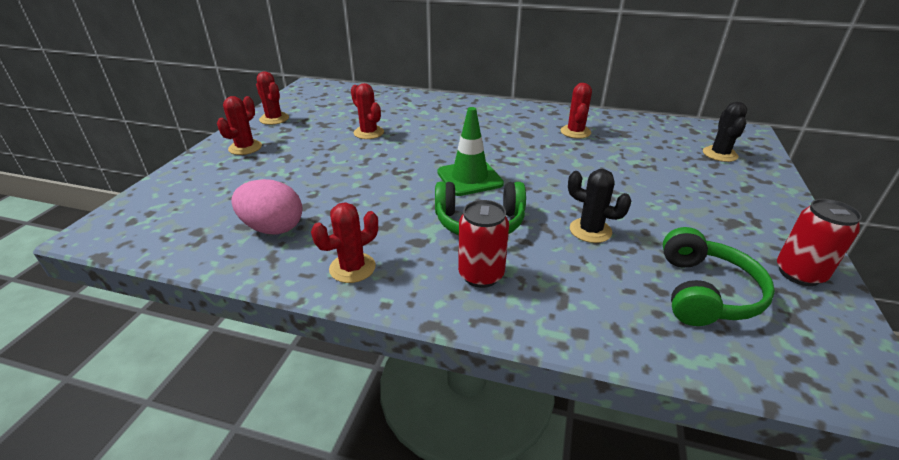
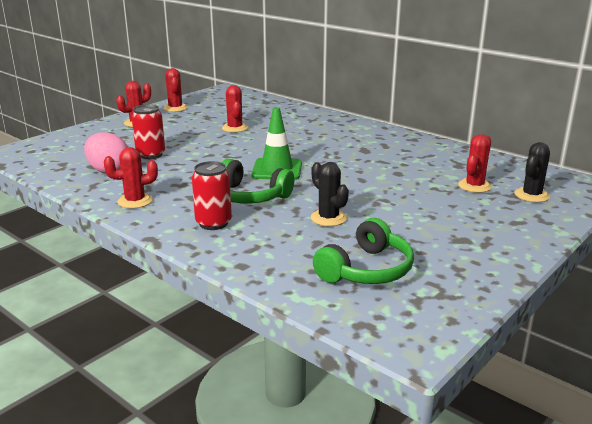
camera: 25 degrees right, 10 degrees down
red cactus [560,83,592,139] -> red cactus moved to [458,134,492,193]
red can [777,199,862,286] -> red can moved to [132,104,165,159]

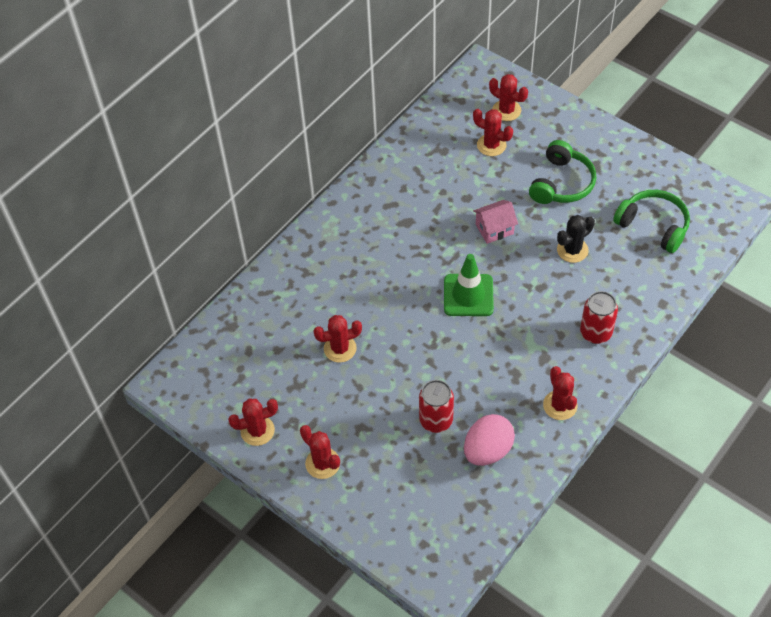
camera: 90 degrees left, 30 degrees up
green headphones [222,159,294,204] -> green headphones moved to [529,140,596,204]
black cactus [515,142,550,202] -> red cactus [489,74,528,121]
none -> pink house [473,200,518,244]

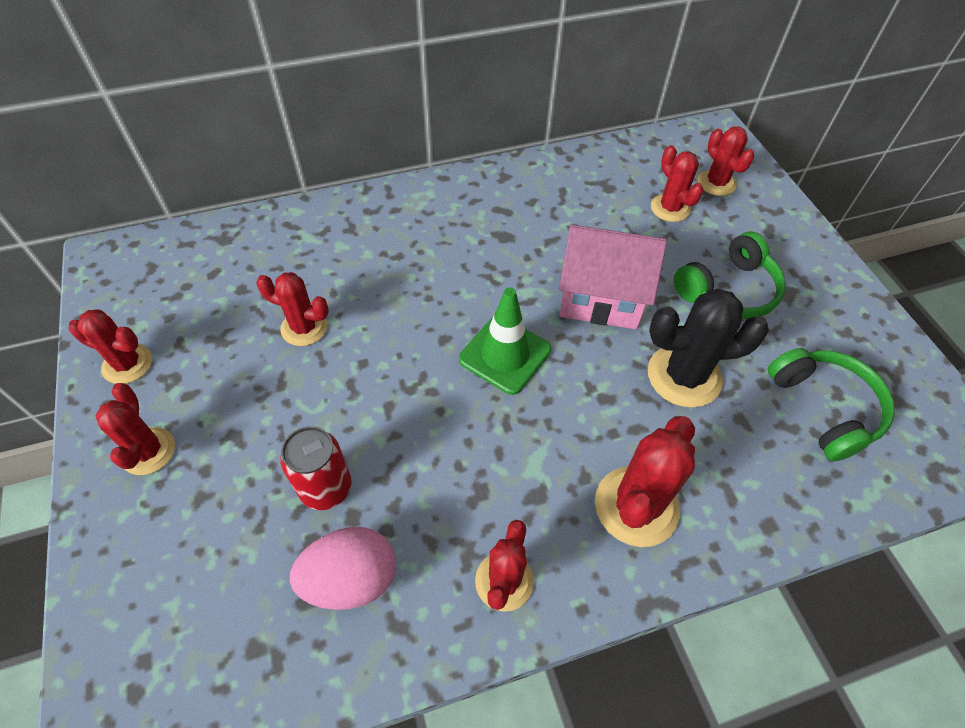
camera: 30 degrees right, 0 degrees up
pink house [473,200,518,244] -> pink house [559,225,667,329], size x1.78
black cactus [557,215,595,263] -> black cactus [648,289,769,408], size x1.54
red can [580,291,618,344] -> red cactus [595,416,695,547]

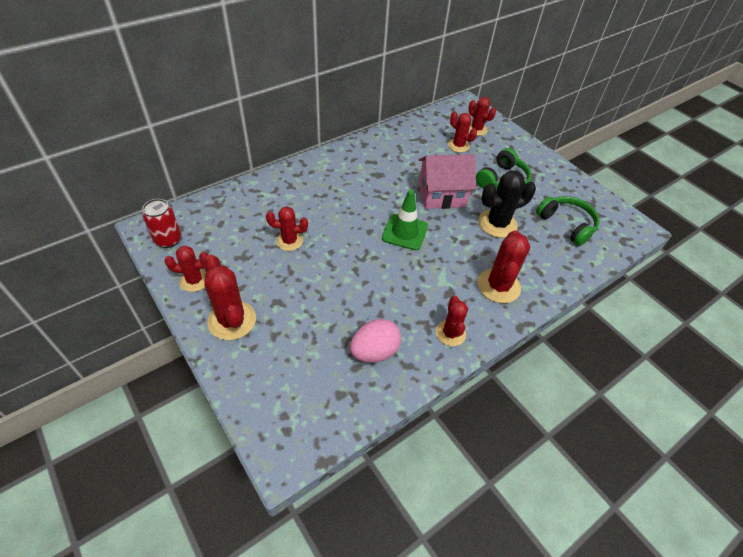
camera: 20 degrees left, 5 degrees down
red cactus [95,383,175,475] -> red cactus [204,255,256,340], size x1.54
red can [280,426,352,510] -> red can moved to [142,199,181,248]

